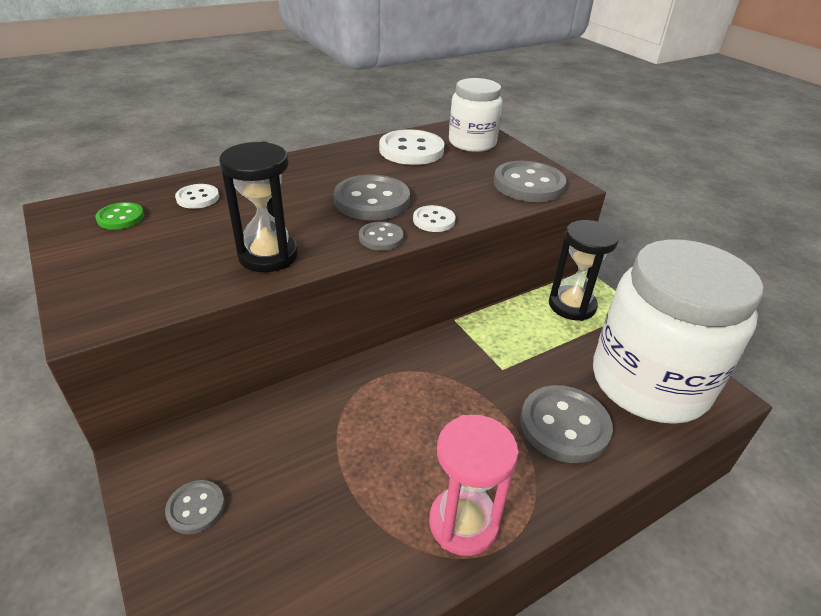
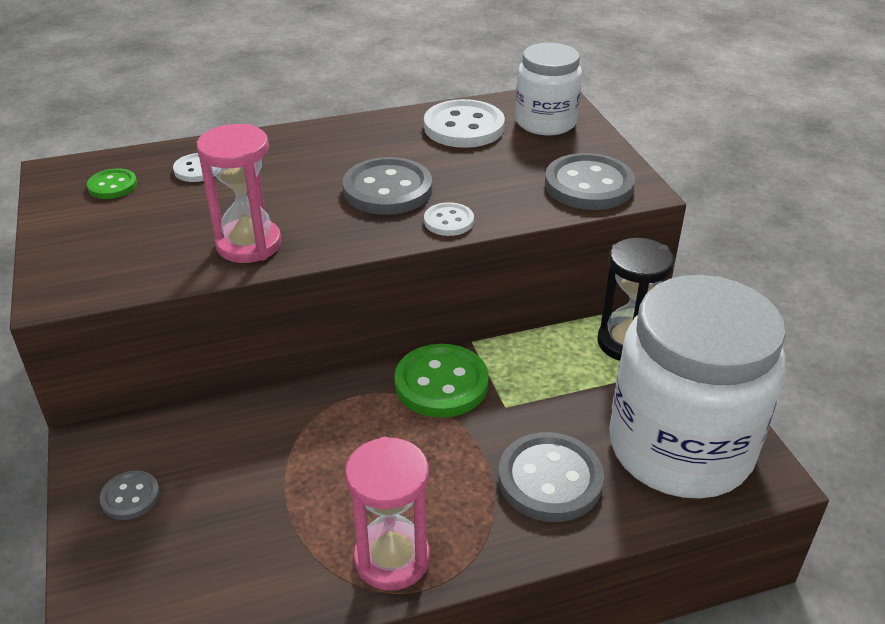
camera: 15 degrees right, 0 degrees up
black hourglass [219,141,298,272] -> pink hourglass [197,124,282,263]
grey button [359,221,404,251] -> none
none -> green button [394,344,489,418]

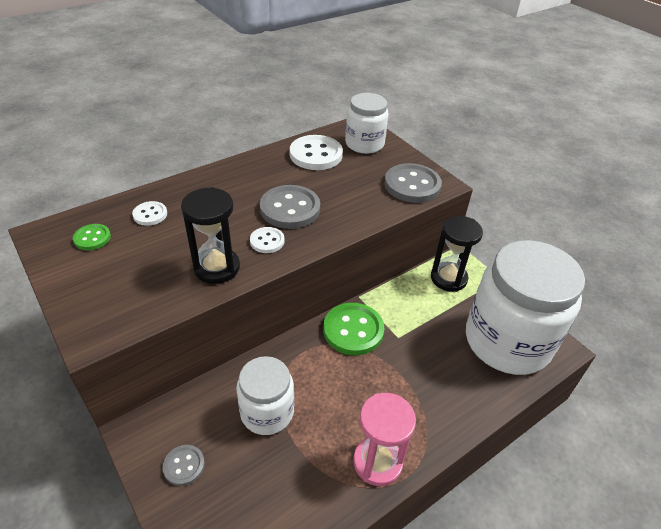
camera: 20 degrees left, 5 degrees up
pink hourglass [197,124,282,263] -> black hourglass [181,187,240,284]
white button [424,202,474,236] -> white button moved to [250,227,285,253]
grey button [498,432,604,522] -> none
none -> white jar [236,356,294,435]

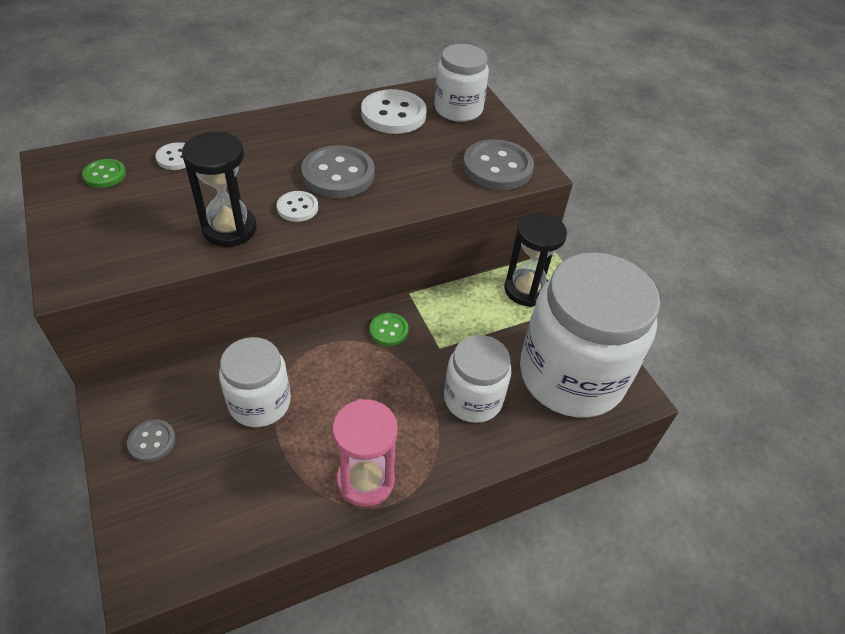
camera: 10 degrees right, 5 degrees up
green button [323,303,384,355] -> green button [370,313,409,346], size x0.53
none -> white jar [444,335,511,423]

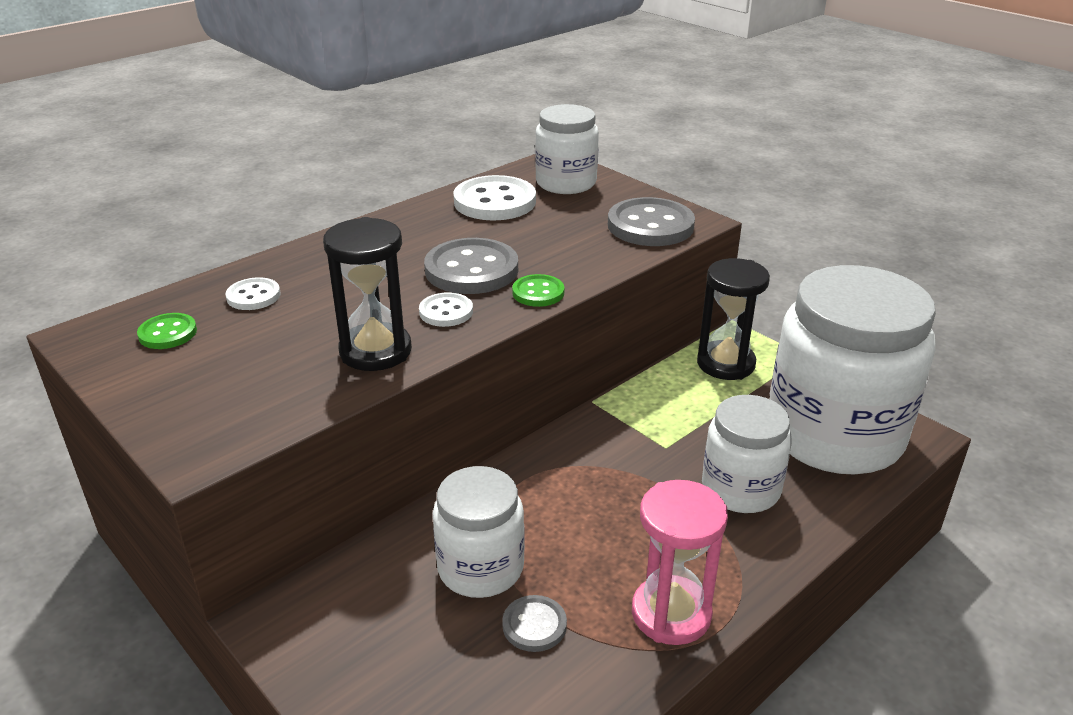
camera: 15 degrees left, 15 degrees down
grey button [127,419,176,462] -> grey button moved to [502,595,567,652]
green button [370,313,409,346] -> green button moved to [512,274,564,307]

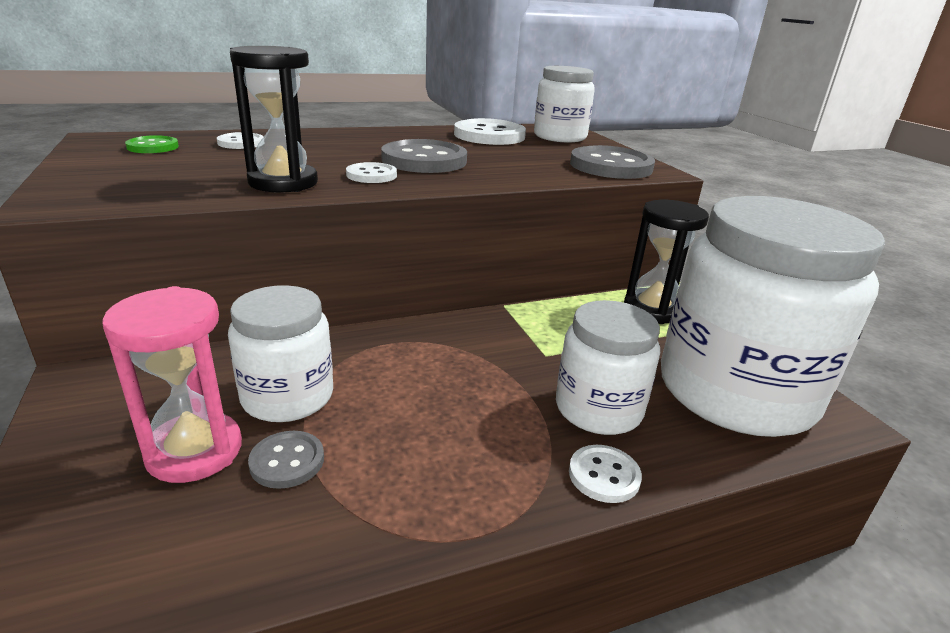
camera: 20 degrees right, 5 degrees down
green button [512,274,564,307] -> none
pink hourglass [632,480,728,645] -> pink hourglass moved to [102,286,242,483]
none -> white button [569,445,642,503]

